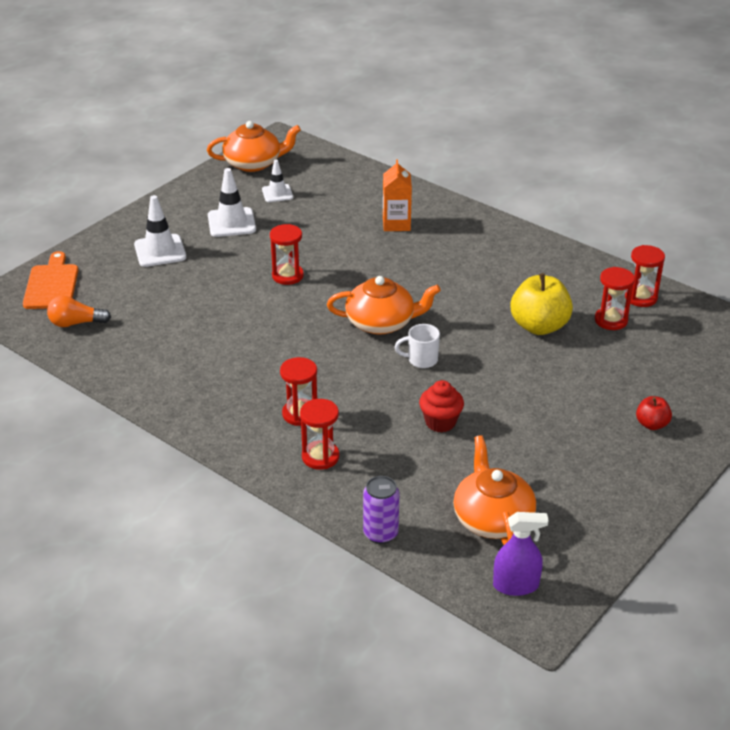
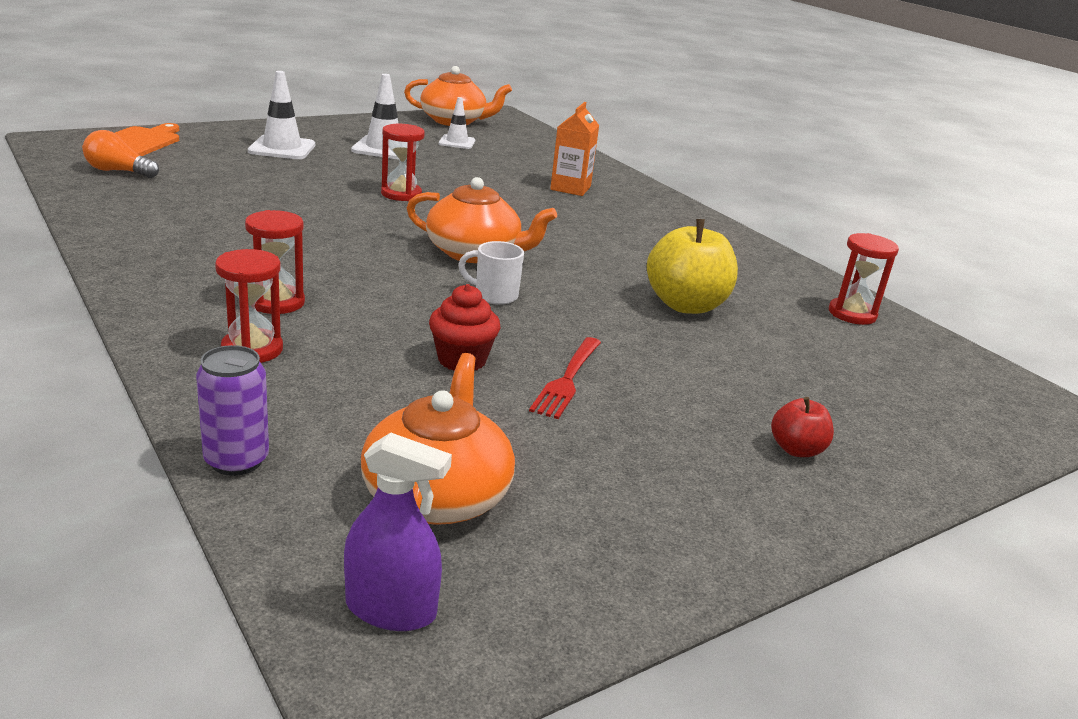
camera: 15 degrees right, 10 degrees down
red hourglass [595,267,635,330] -> none
none -> red fork [529,337,601,419]

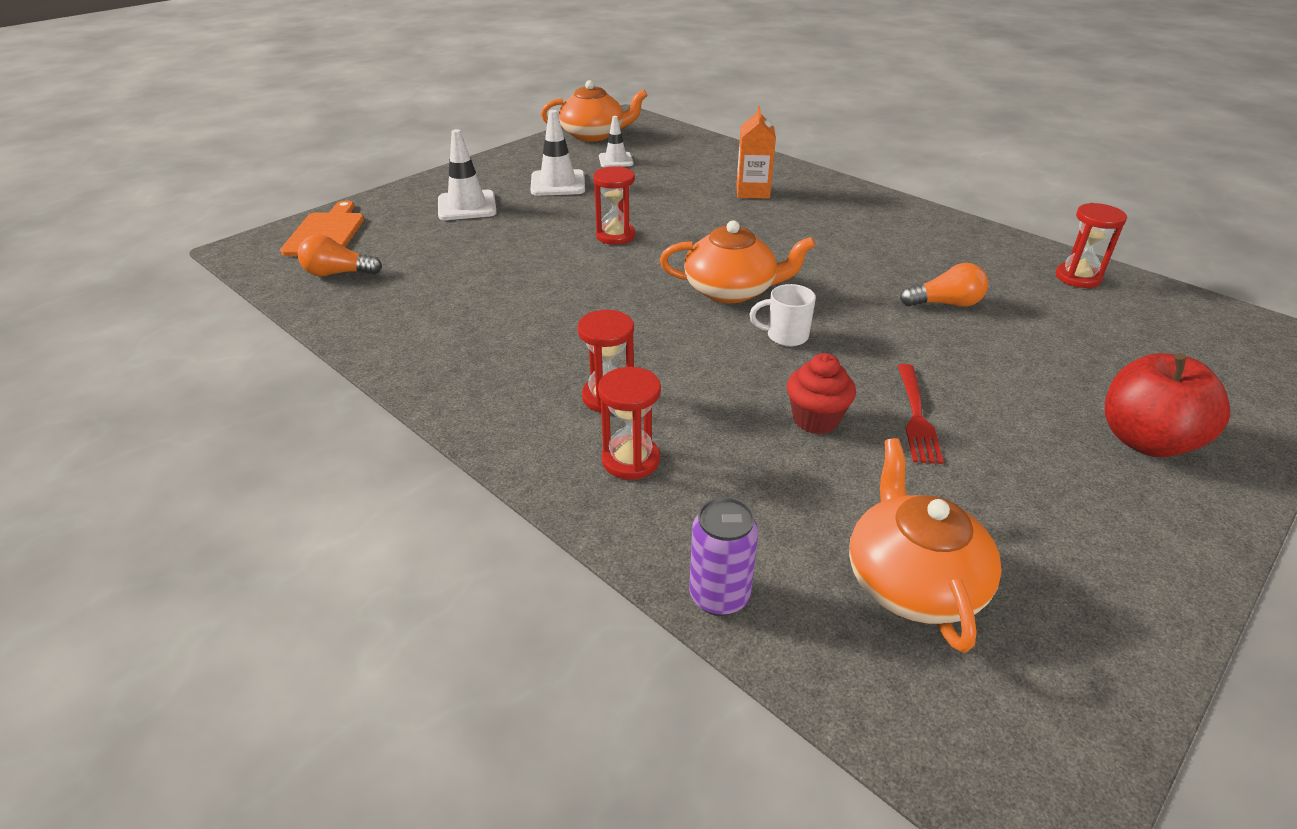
camera: 10 degrees left, 10 degrees up
purple spray bottle [344,433,452,631] -> none
yellow apple [647,219,738,314] -> orange light bulb [900,263,988,307]
red apple [771,397,834,457] -> red apple [1105,353,1230,457], size x1.92

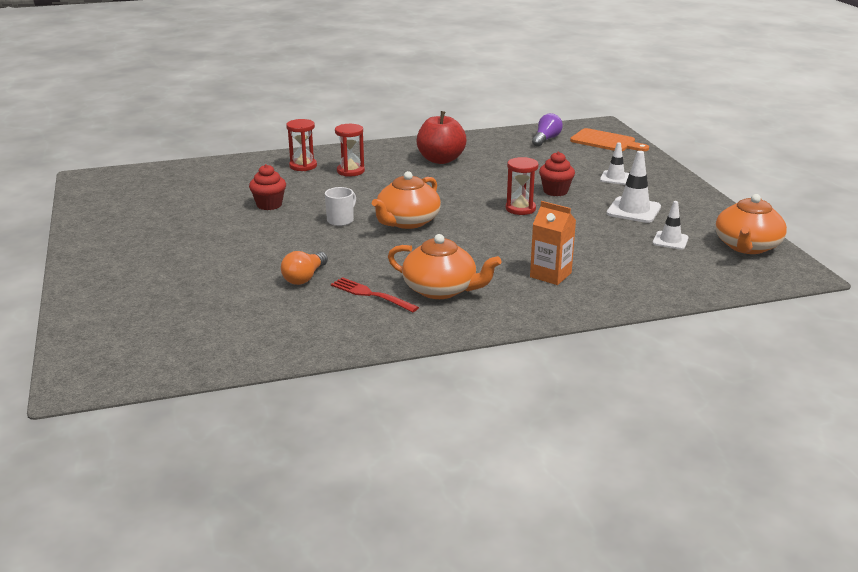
camera: 120 degrees right, 10 degrees down
orange light bulb [298,234,382,276] -> purple light bulb [532,113,563,147]
white traffic cone [438,129,497,220] -> white traffic cone [600,142,629,185], size x0.64
purple can [689,497,758,616] -> none
orange teapot [849,438,1002,653] -> orange teapot moved to [388,234,501,299]
red fork [898,364,944,464] -> red fork moved to [331,277,419,312]
red hourglass [1055,203,1127,288] -> none
red apple [1105,353,1230,457] -> red apple moved to [416,111,466,164]
none -> red cupcake [539,152,575,196]

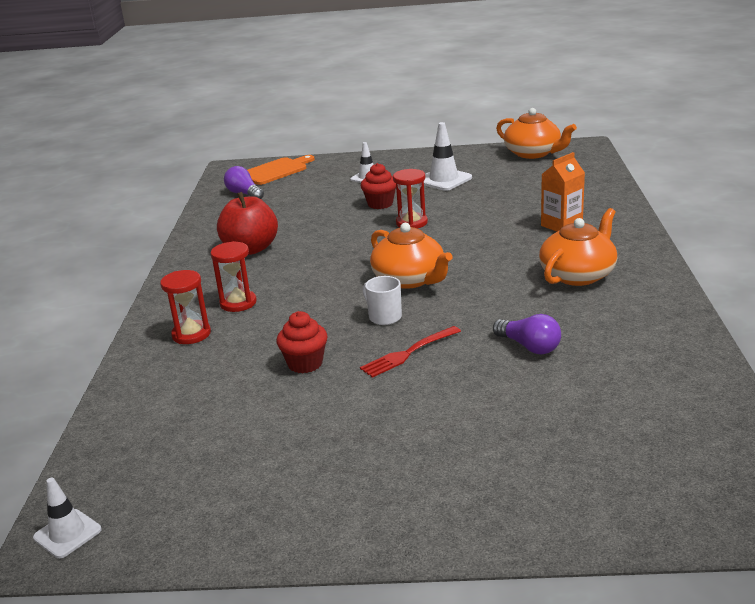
camera: 70 degrees left, 0 degrees up
orange light bulb [281,251,328,285] -> purple light bulb [493,314,561,355]
red fork [331,277,419,312] -> red fork moved to [360,326,461,378]
white traffic cone [653,201,689,250] -> white traffic cone moved to [33,478,102,558]

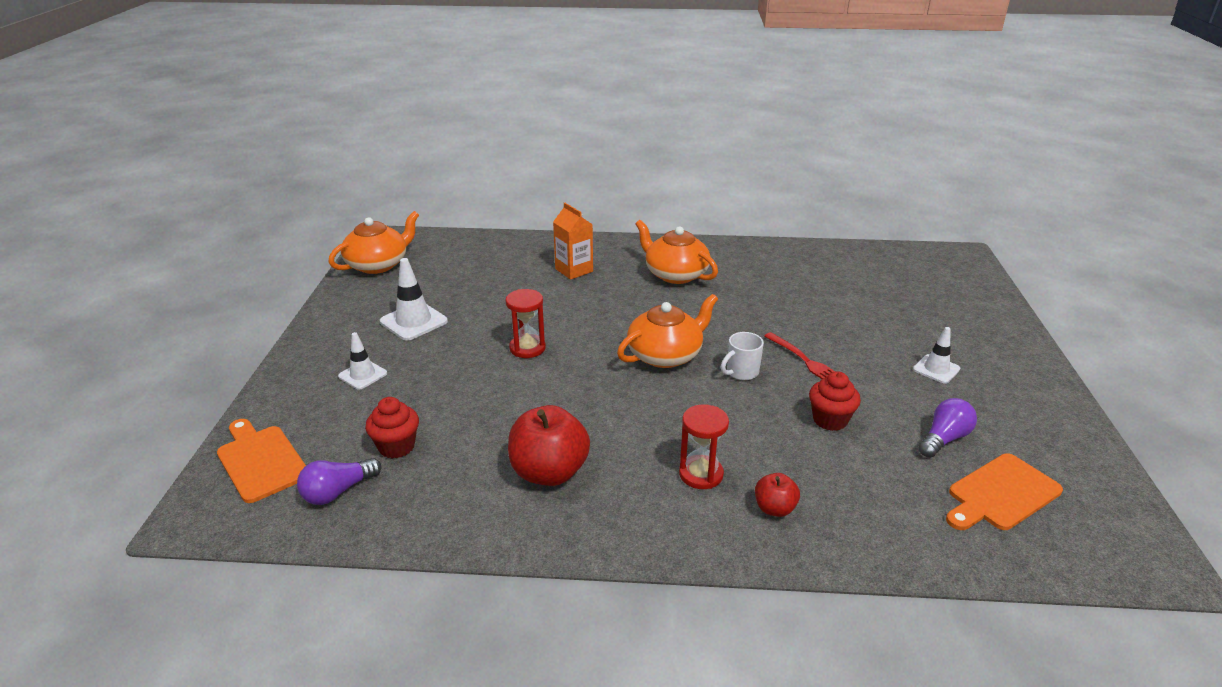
camera: 90 degrees left, 5 degrees up
white traffic cone [33,478,102,558] -> white traffic cone moved to [913,327,960,384]
red hourglass [160,270,211,344] -> red apple [755,473,800,517]
red cupcake [361,163,396,209] -> red cupcake moved to [365,397,419,458]
purple light bulb [493,314,561,355] -> purple light bulb moved to [918,398,977,458]
none -> orange cutting board [946,453,1063,530]

